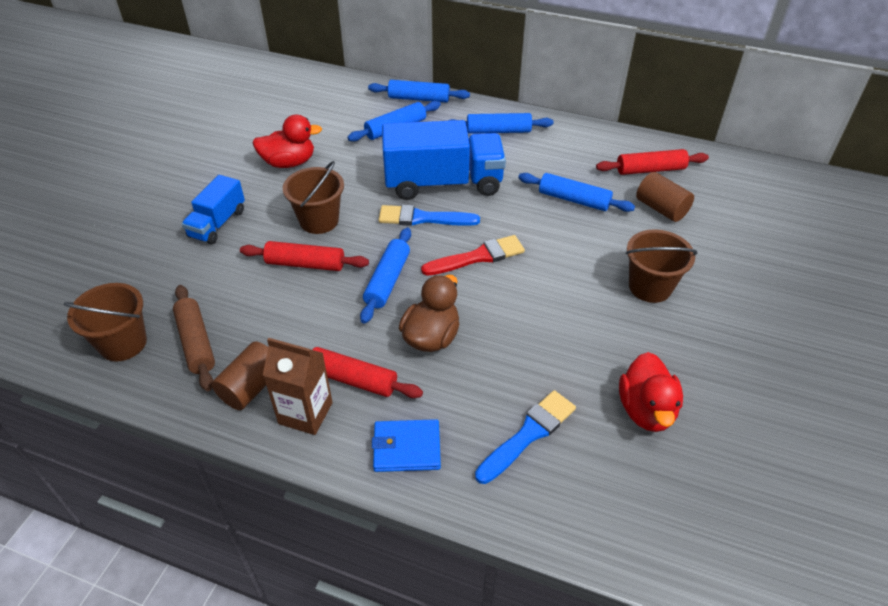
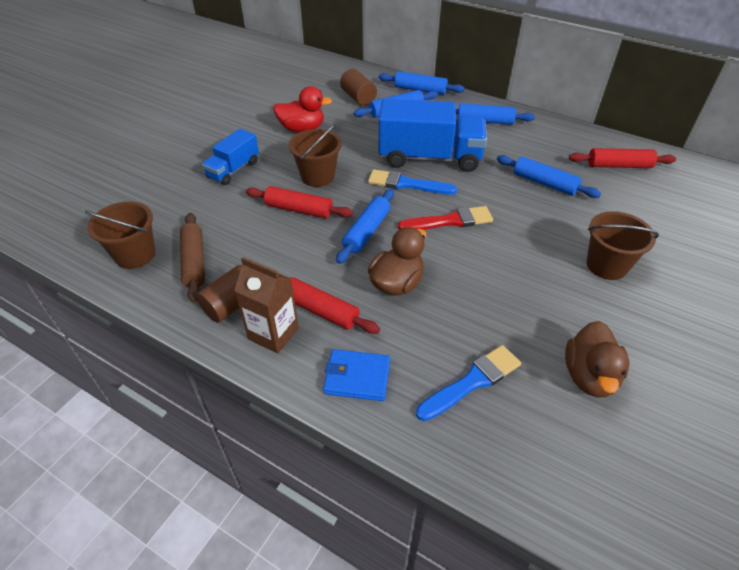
camera: 10 degrees right, 0 degrees up
red duck [619,352,683,432] -> brown duck [565,321,630,397]
brown cylinder [636,172,694,222] -> brown cylinder moved to [340,69,377,106]

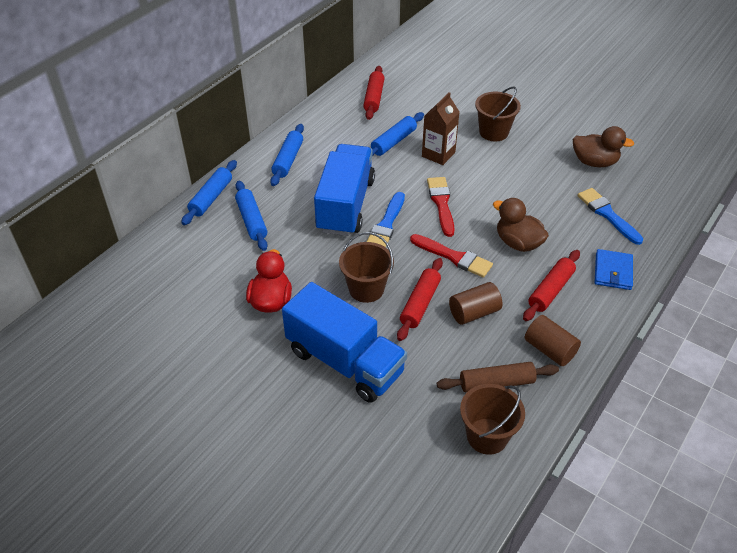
camera: 85 degrees left, 0 degrees up
blue truck [202,129,259,185] -> blue truck [282,282,407,403], size x1.81
brown carton [234,257,299,353] -> brown carton moved to [422,92,460,165]
blue rolling pin [336,189,394,264] -> red brush [410,234,493,278]
brown cylinder [340,69,377,106] -> brown cylinder moved to [449,282,502,325]

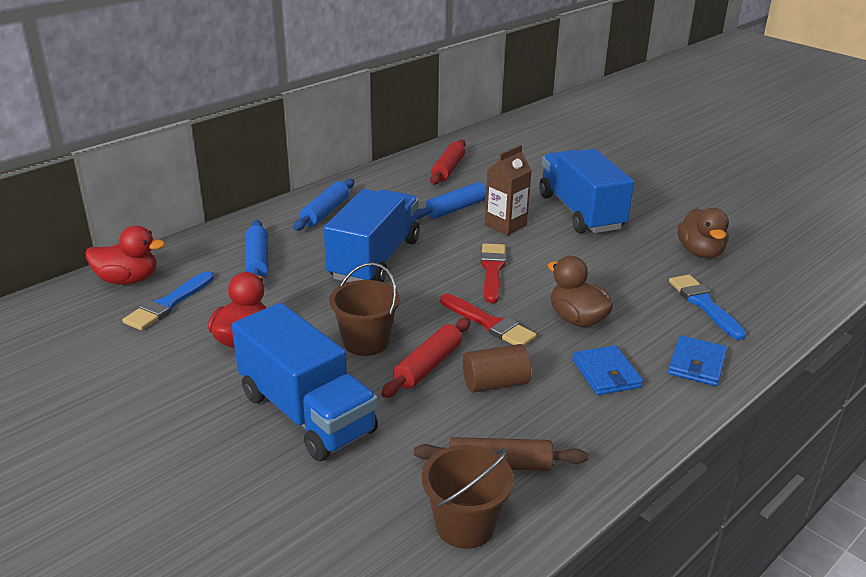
camera: 10 degrees right, 15 degrees down
blue rolling pin [181,160,237,225] -> none
blue brush [367,192,405,247] -> blue brush moved to [122,271,214,330]
brown bucket [475,86,521,141] -> blue truck [539,149,634,233]
red rolling pin [523,250,580,321] -> blue wallet [572,345,643,395]
brown cylinder [525,315,581,366] -> none
brown duck [573,126,634,167] -> brown duck turned 60 degrees clockwise [677,208,729,258]
none -> red duck [86,226,165,285]

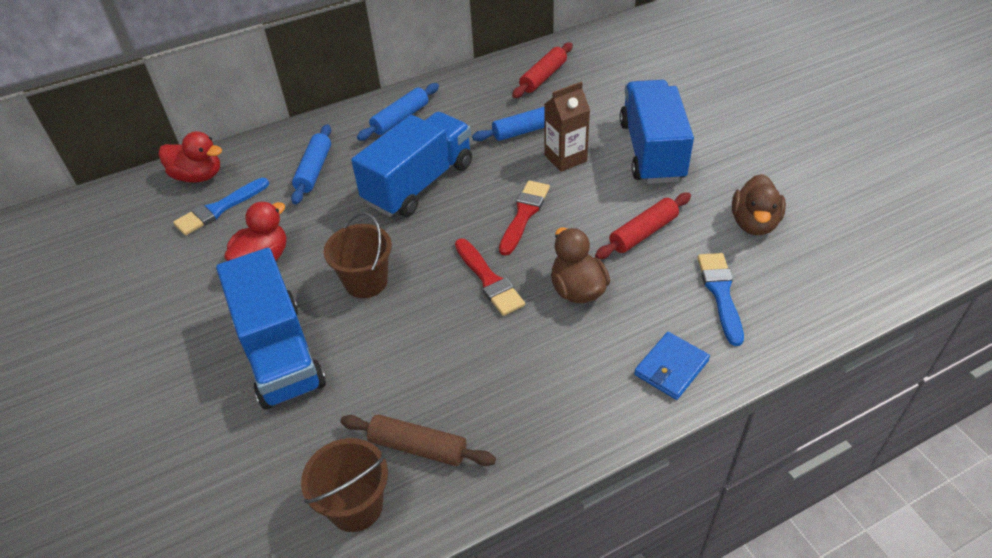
camera: 20 degrees right, 15 degrees up
red rolling pin [381,318,471,398] -> red rolling pin moved to [595,193,691,259]
brown cylinder [463,344,531,393] -> none
blue wallet [572,345,643,395] -> none

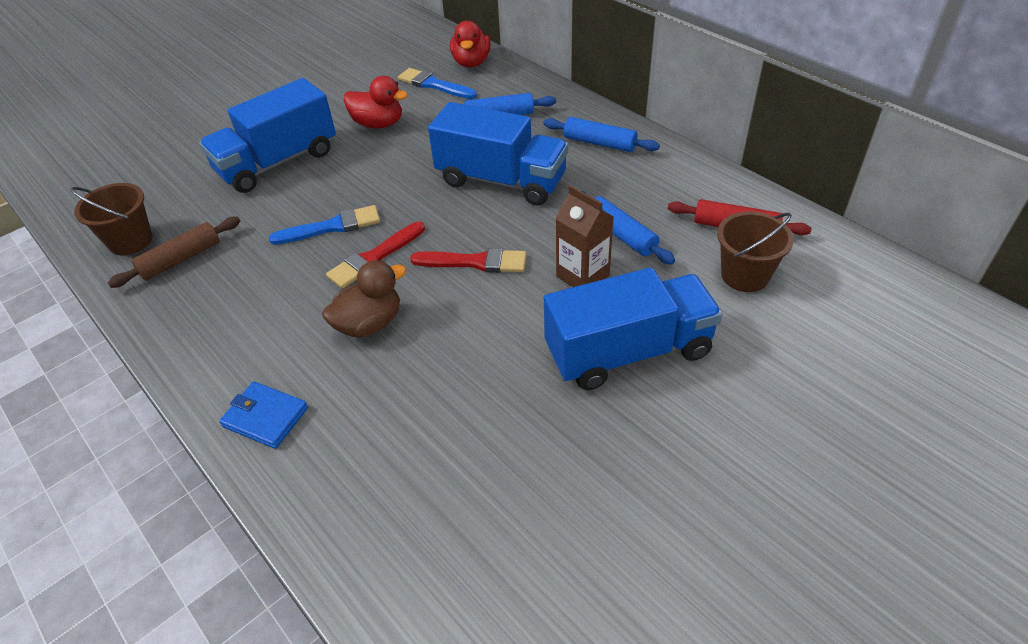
camera: 75 degrees right, 0 degrees up
brown bucket [324,212,392,298] -> brown bucket moved to [717,212,794,292]
brown rolling pin [341,414,496,466] -> brown rolling pin turned 45 degrees clockwise [108,217,240,288]
red rolling pin [595,193,691,259] -> none
blue brush [697,253,744,346] -> blue brush moved to [269,205,380,245]
brown duck [732,174,786,235] -> none

